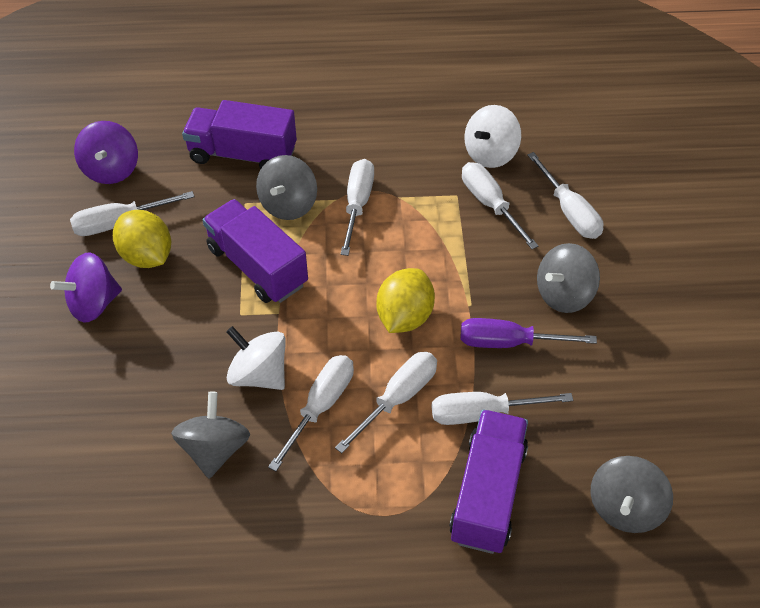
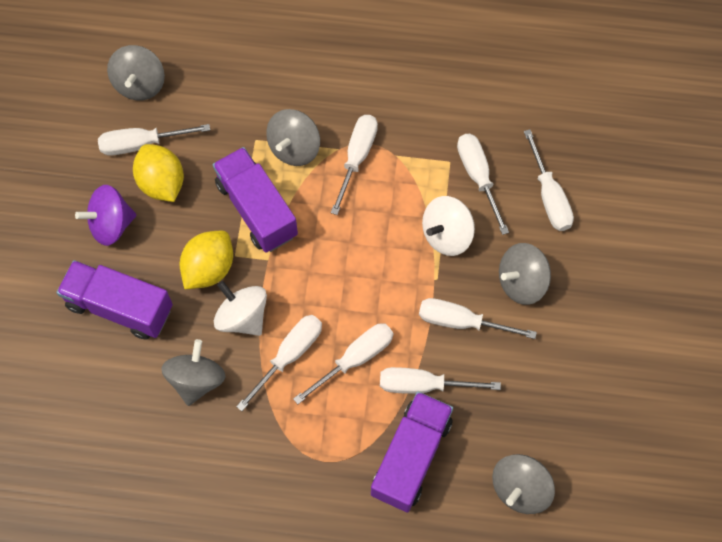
camera: 10 degrees right, 15 degrees up
purple spinning top [74,121,138,184] -> grey spinning top [107,45,165,100]
purple truck [182,100,297,169] -> purple truck moved to [57,260,173,340]
yellow lemon [376,268,435,333] -> yellow lemon moved to [180,231,233,289]
purple screwdriver [461,318,597,348] -> white screwdriver [419,298,537,339]
white spinning top [464,105,521,168] -> white spinning top moved to [422,196,475,256]

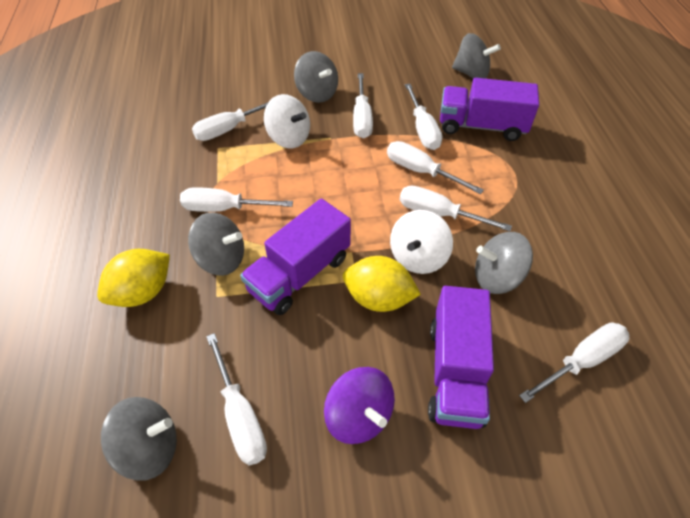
camera: 105 degrees left, 15 degrees down
yellow lemon [133,144,184,202] -> yellow lemon moved to [97,249,170,307]
white screwdriver [524,129,574,231] -> white screwdriver moved to [519,323,629,403]

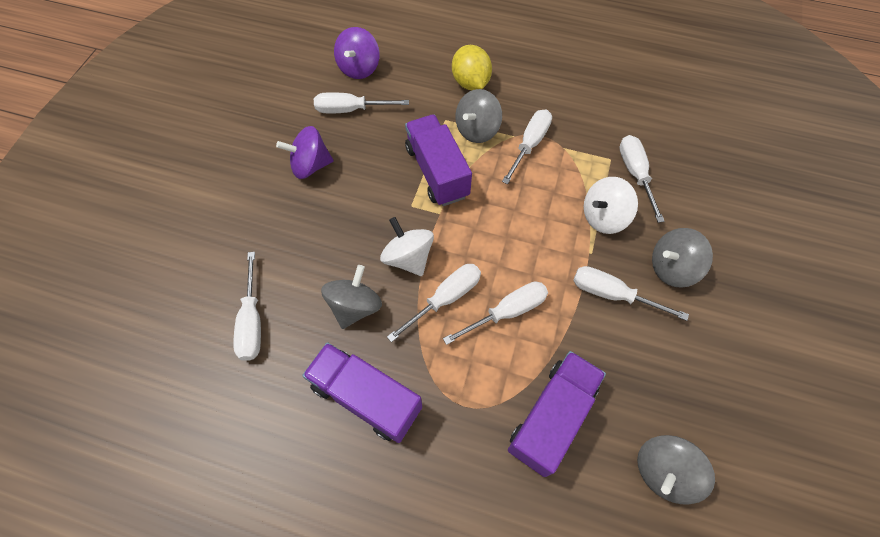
camera: 115 degrees right, 10 degrees up
grey spinning top [101,397,177,481] -> purple spinning top [334,27,379,79]
yellow lemon [343,256,421,312] -> none
white screwdriver [405,84,442,150] -> none
purple truck [428,286,494,429] -> purple truck moved to [302,342,422,443]

